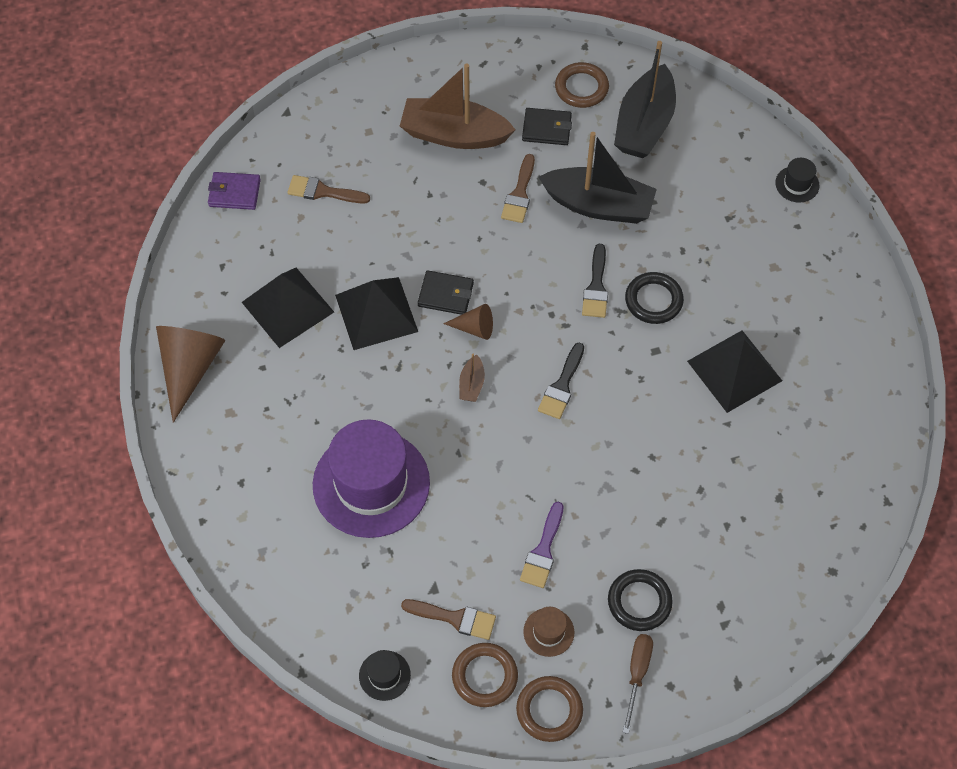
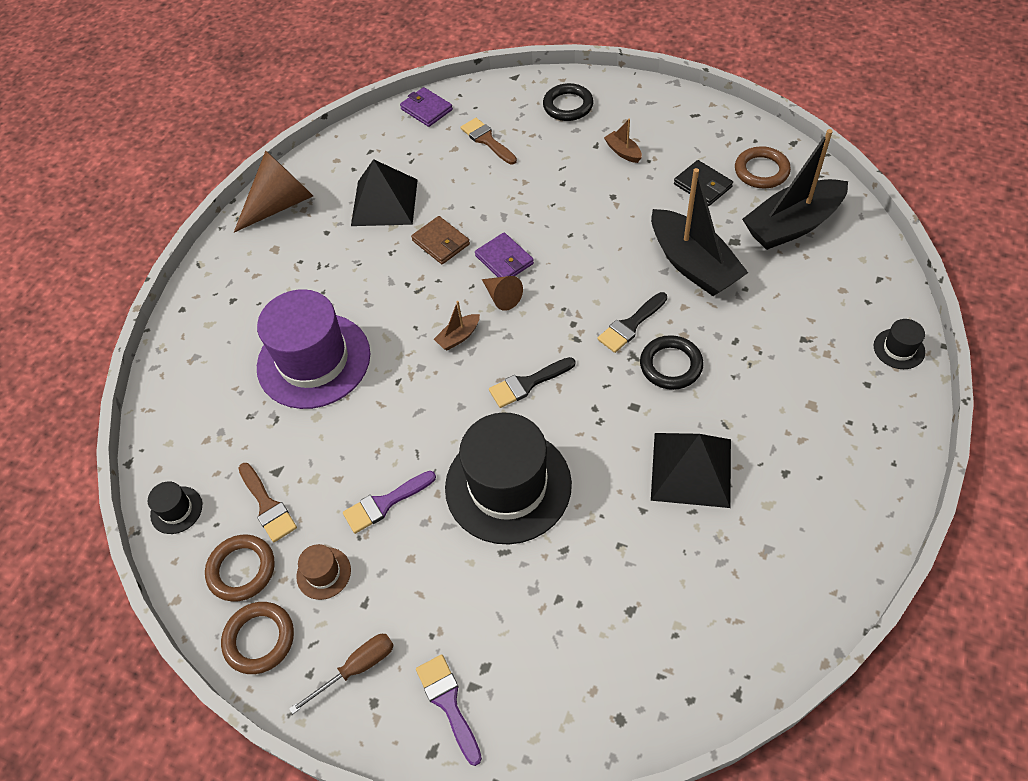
camera: 45 degrees right, 5 degrees down
black pyramid [335,277,418,350] -> brown wallet [411,216,470,264]
brown boat [400,64,516,149] -> brown boat [604,119,642,163], size x0.43
black wallet [418,270,474,315] -> purple wallet [475,233,534,277]
brown brush [501,154,535,223] -> none
black ring [608,569,673,631] -> black ring moved to [543,83,593,121]
none -> purple brush [416,654,482,766]
none -> black hat [445,412,572,545]

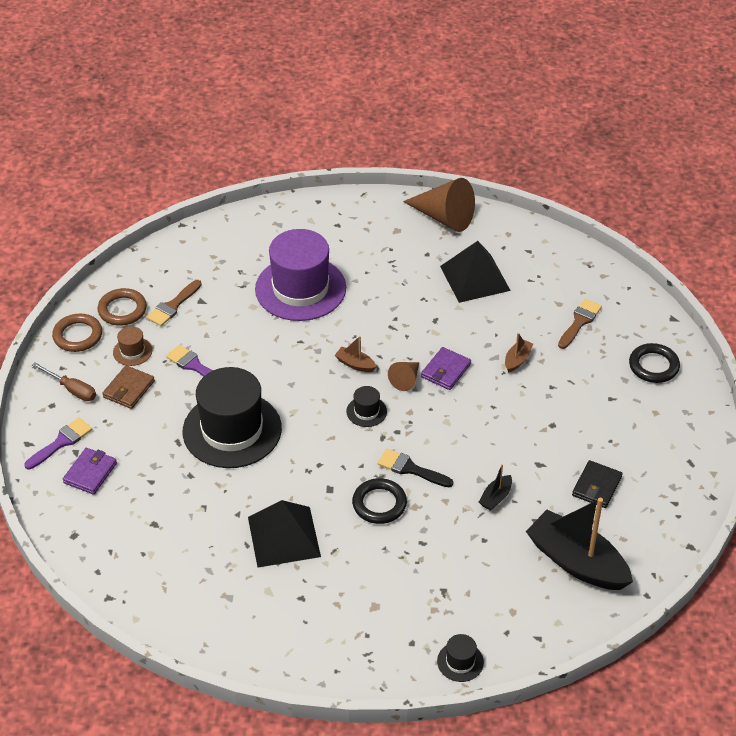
camera: 65 degrees right, 10 degrees down
black hat [148,481,202,534] -> black hat moved to [346,386,387,427]
purple wallet [400,87,453,127] -> purple wallet moved to [63,448,117,494]
brown wallet [411,216,470,264] -> brown wallet moved to [102,365,155,409]
black brush [489,357,575,408] -> none
brown boat [604,119,642,163] -> brown boat moved to [505,333,533,373]
black boat [651,168,748,296] -> black boat [479,464,512,511], size x0.43
brown ring [735,146,791,188] -> none

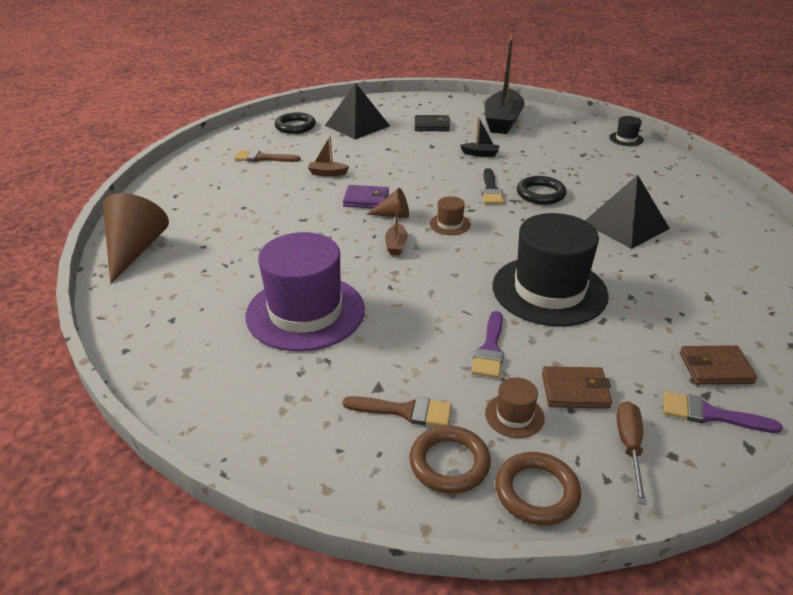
camera: 115 degrees left, 10 degrees down
purple wallet [63,448,117,494] -> brown wallet [680,345,757,385]
black hat [346,386,387,427] -> brown hat [430,196,471,235]
black pyramid [440,241,511,303] -> black pyramid moved to [325,83,390,139]

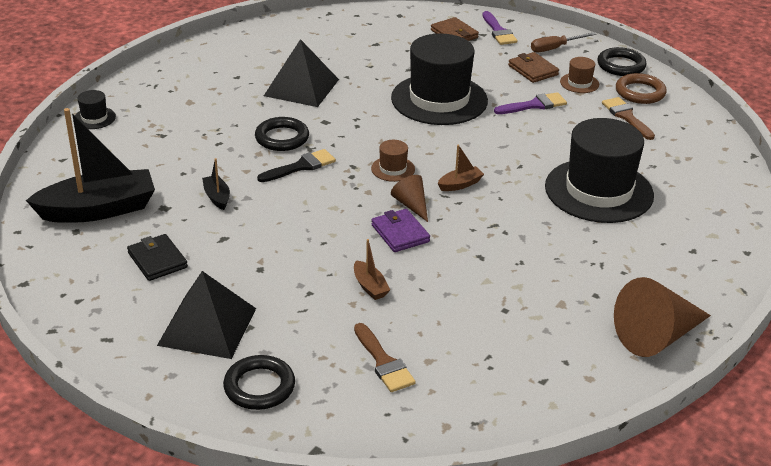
camera: 125 degrees left, 0 degrees up
purple hat [246,232,365,351] -> black hat [545,118,654,223]
brown ring [495,452,581,525] -> black ring [597,47,647,76]

